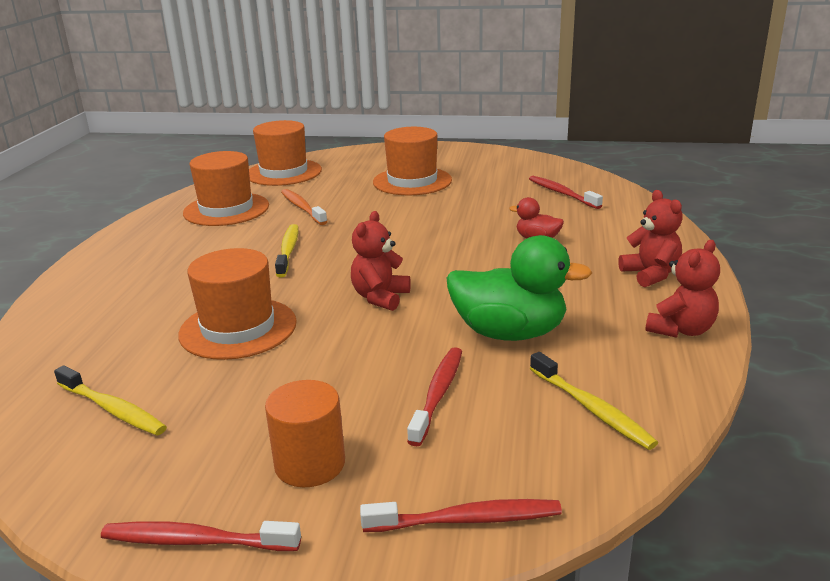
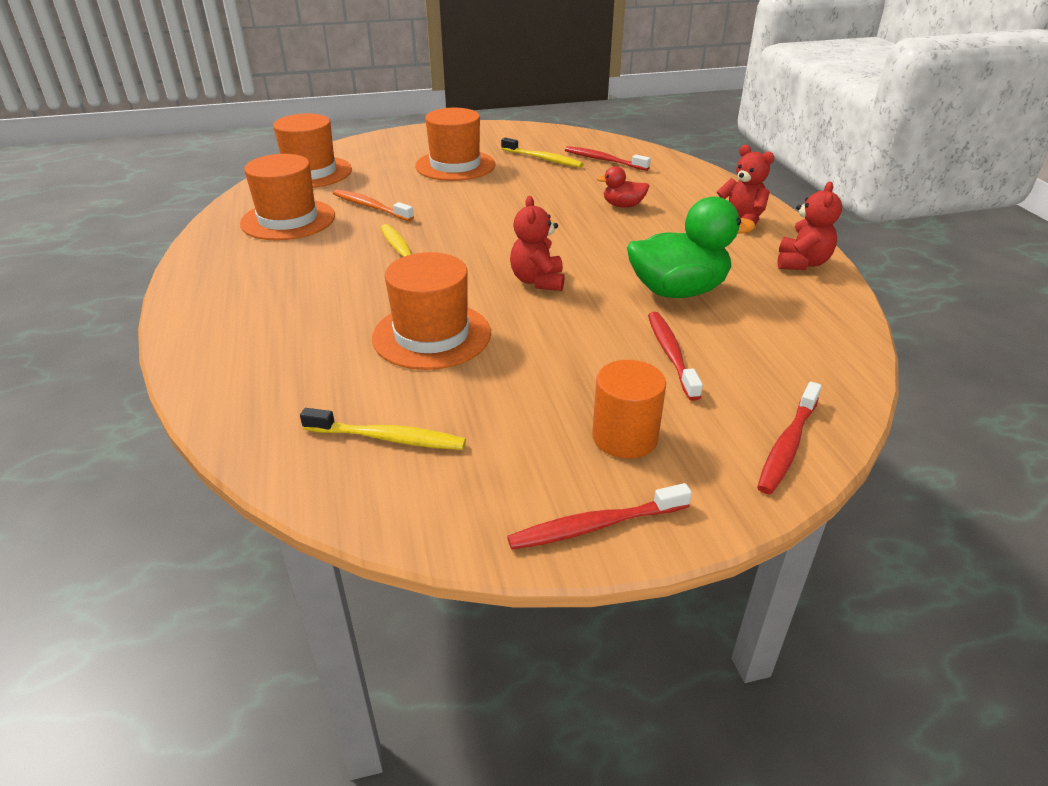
camera: 25 degrees left, 10 degrees up
red toothbrush [360,499,562,532] -> red toothbrush turned 150 degrees clockwise [757,382,822,495]
yellow toothbrush [530,352,658,450] -> yellow toothbrush moved to [501,138,583,168]

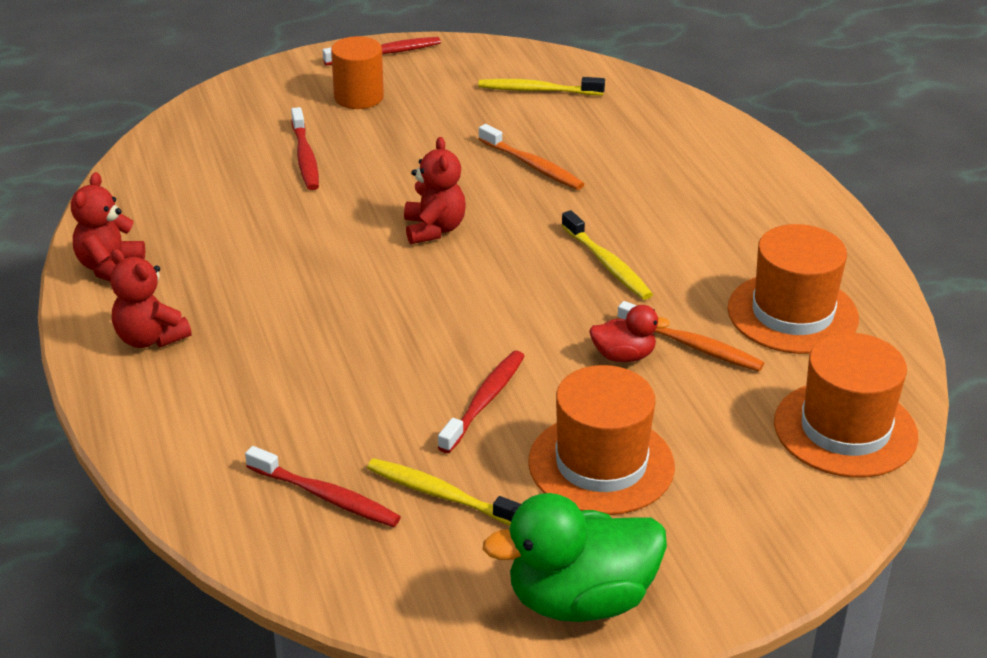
camera: 175 degrees right, 0 degrees up
orange hat [372,252,491,370] -> orange toothbrush [479,124,584,190]
red duck [596,166,649,208] -> red duck moved to [589,305,670,362]
green duck [627,197,755,298] -> green duck moved to [483,493,667,622]
red toothbrush [757,382,822,495] -> red toothbrush moved to [438,351,525,453]

